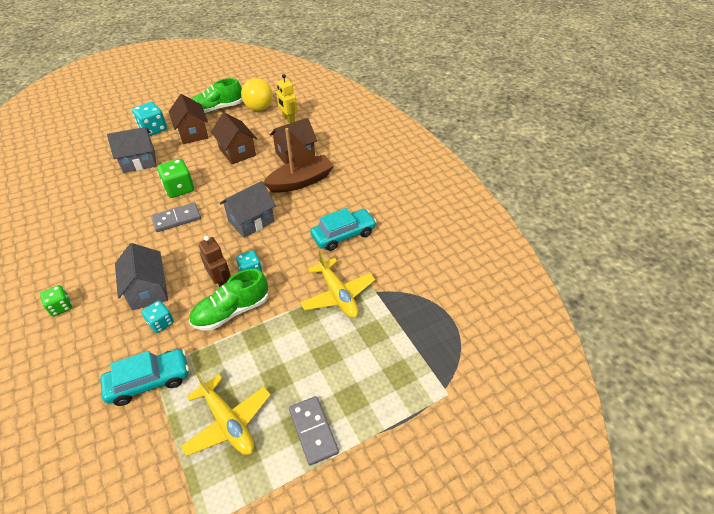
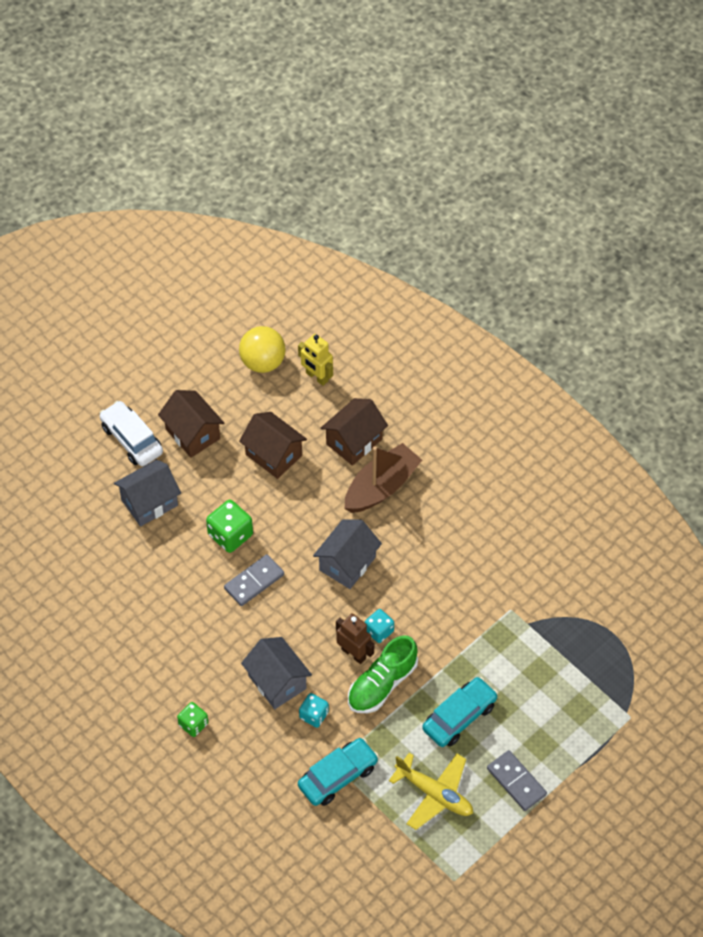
camera: 15 degrees left, 10 degrees up
turquoise dice [132,102,167,136] -> white car [99,401,163,466]
green shoe [191,78,243,114] -> none
yellow plane [300,250,375,318] -> none
turquoise car [310,208,377,251] -> turquoise car moved to [422,677,498,747]

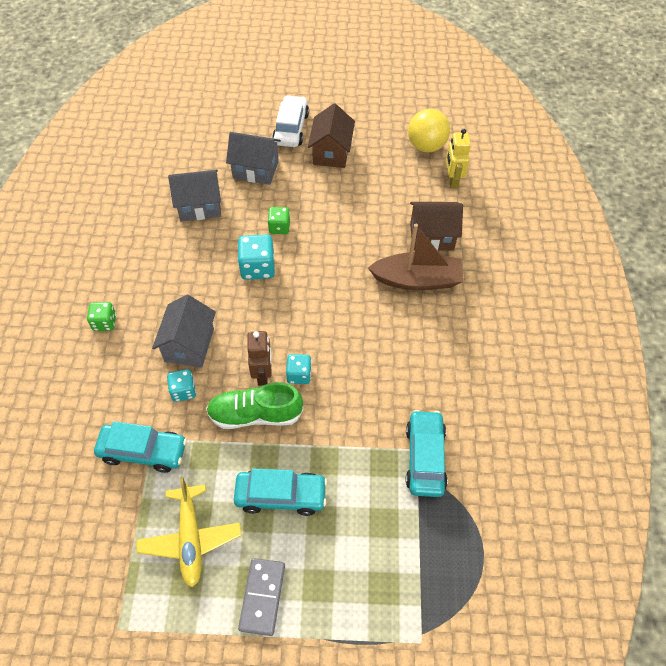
camera: 45 degrees right, 0 degrees up
green dice [206,500,253,553] -> green dice [268,207,290,234], size x0.63
grey domino [224,554,284,606] -> turquoise dice [238,234,275,280]
brown house [239,412,307,479] -> none
grey house [313,519,382,589] -> grey house moved to [168,170,221,221]
none -> turquoise car [406,410,448,497]

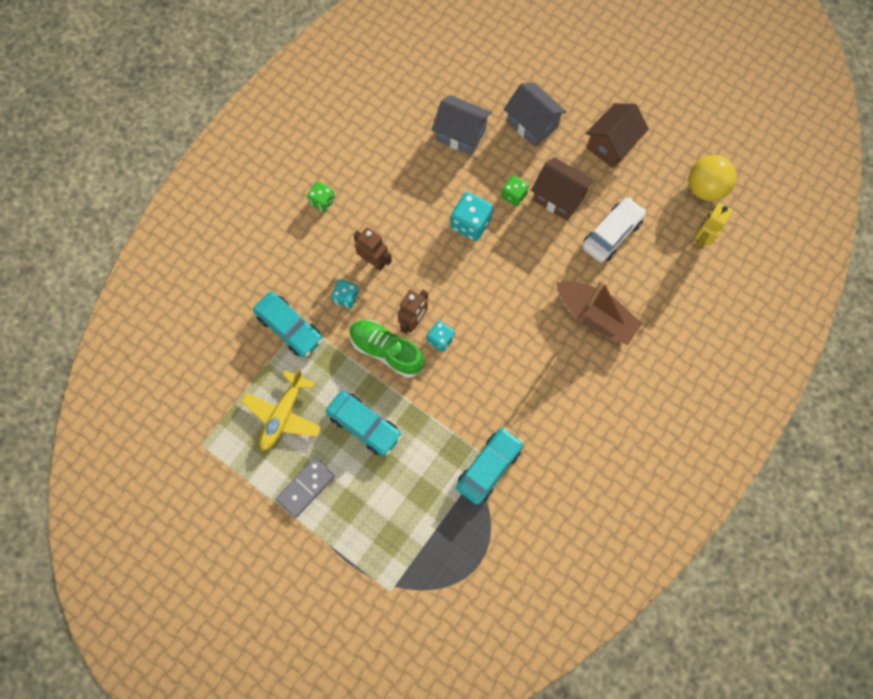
camera: 35 degrees right, 15 degrees up
grey house [152,295,216,368] -> brown robot [354,227,392,271]
white car [272,95,309,147] -> white car moved to [582,197,646,263]
brown house [410,202,463,251] -> brown house moved to [531,157,594,221]

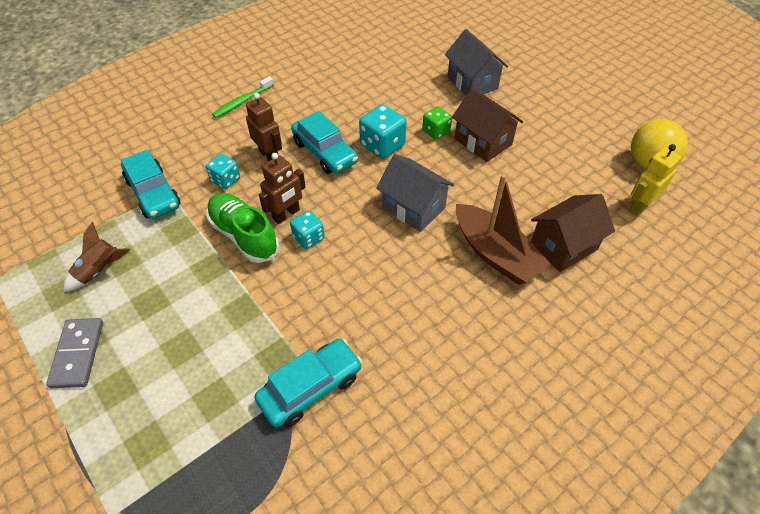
camera: 15 degrees right, 20 degrees down
yellow plane [241,369,322,451] -> brown rocket [63,222,130,292]
grey domino [276,458,335,518] -> grey domino turned 60 degrees counterclockwise [46,318,103,388]
green dice [307,181,335,212] -> green toothbrush [212,76,274,118]
turquoise car [326,391,402,456] -> turquoise car moved to [291,111,358,174]
grey house [432,95,492,156] -> grey house moved to [376,154,454,232]
white car [582,197,646,263] -> none
brown house [586,103,649,168] -> brown house moved to [531,194,615,272]

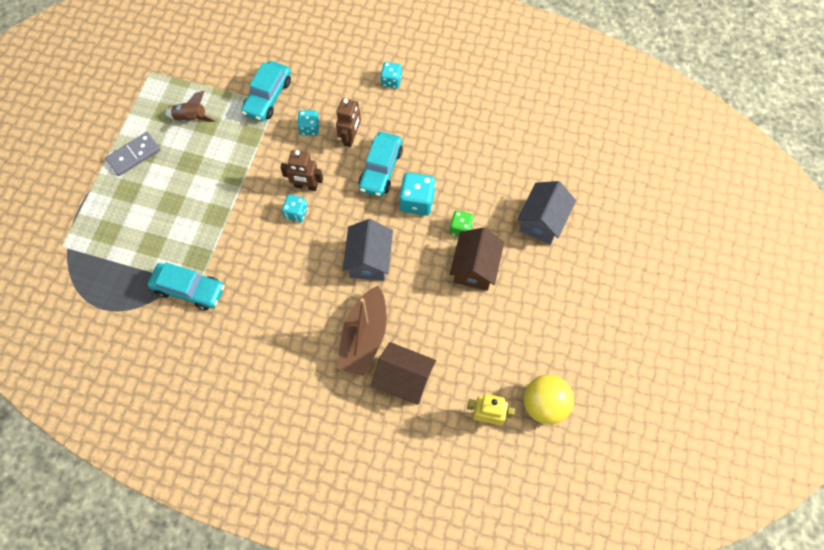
camera: 55 degrees right, 15 degrees up
green shoe [207,193,279,263] -> none
green toothbrush [212,76,274,118] -> turquoise dice [380,62,402,89]

